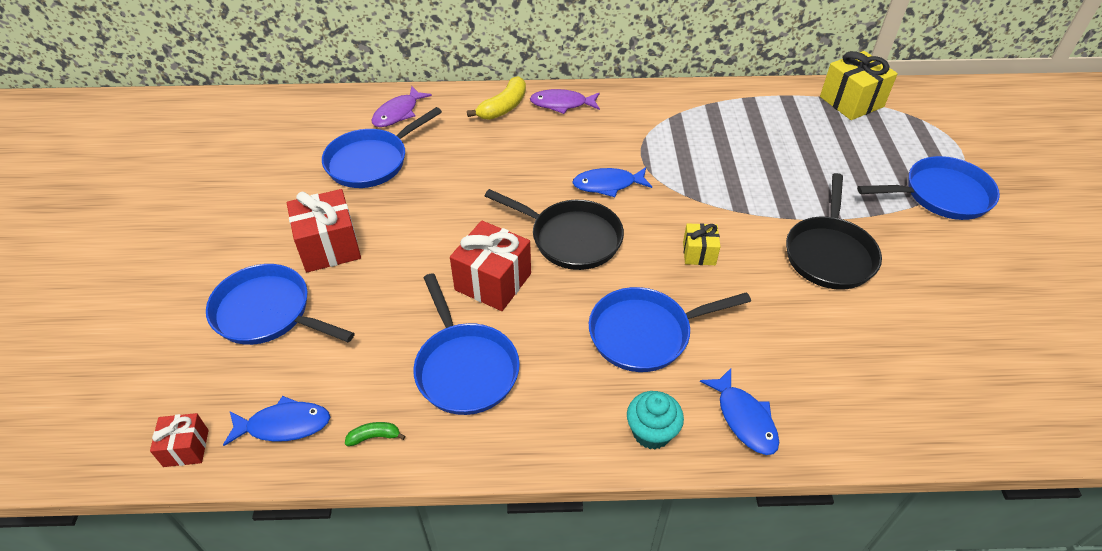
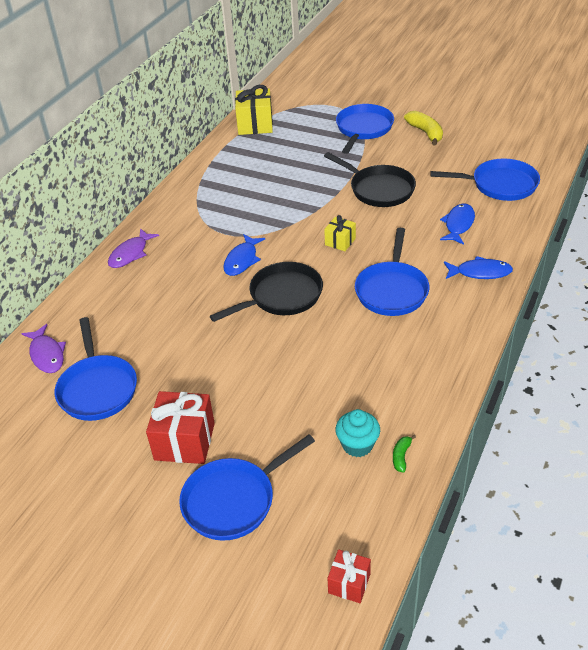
camera: 60 degrees left, 5 degrees down
blue fish [223,396,330,446] -> blue fish moved to [440,204,475,245]
blue pan [413,273,520,415] -> blue pan moved to [430,158,540,201]
red gift [450,221,531,311] -> none
yellow banana [467,76,526,120] -> yellow banana moved to [404,111,443,146]
turquoise cupcake [627,391,684,449] -> turquoise cupcake moved to [336,409,380,457]

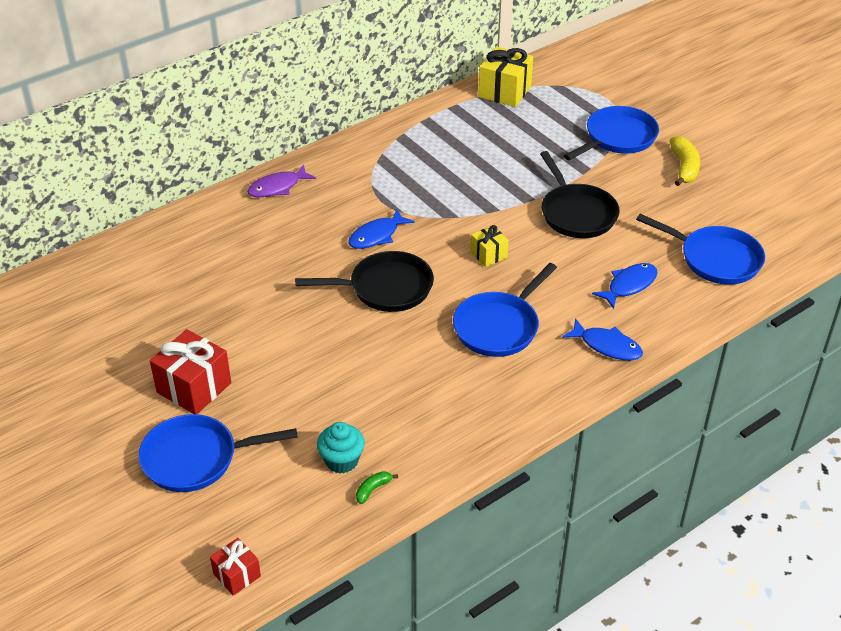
camera: 25 degrees right, 0 degrees up
purple fish [22,324,66,373] -> none
blue pan [55,317,137,421] -> none

